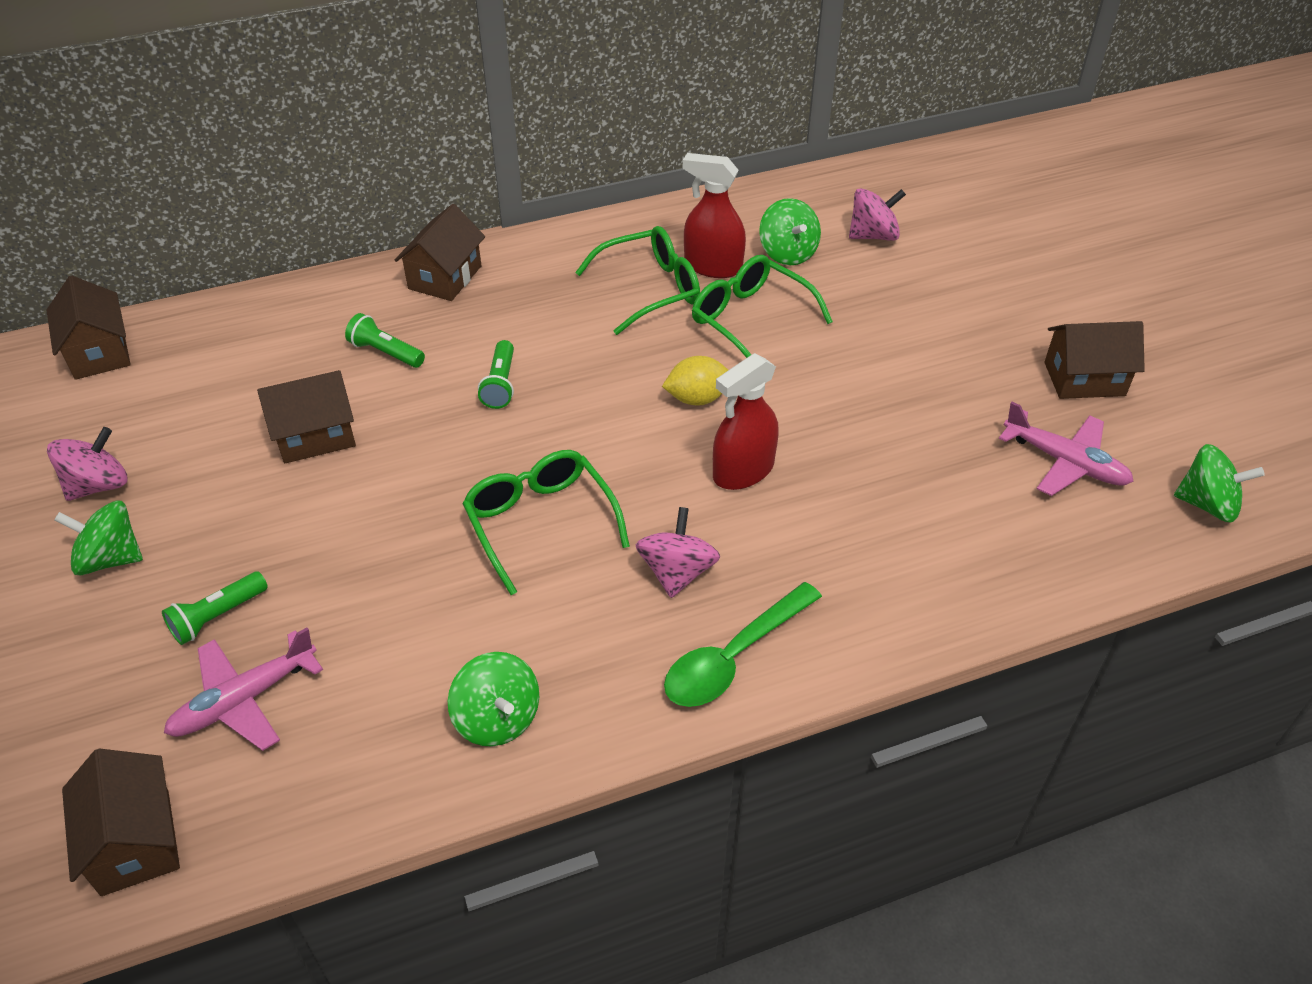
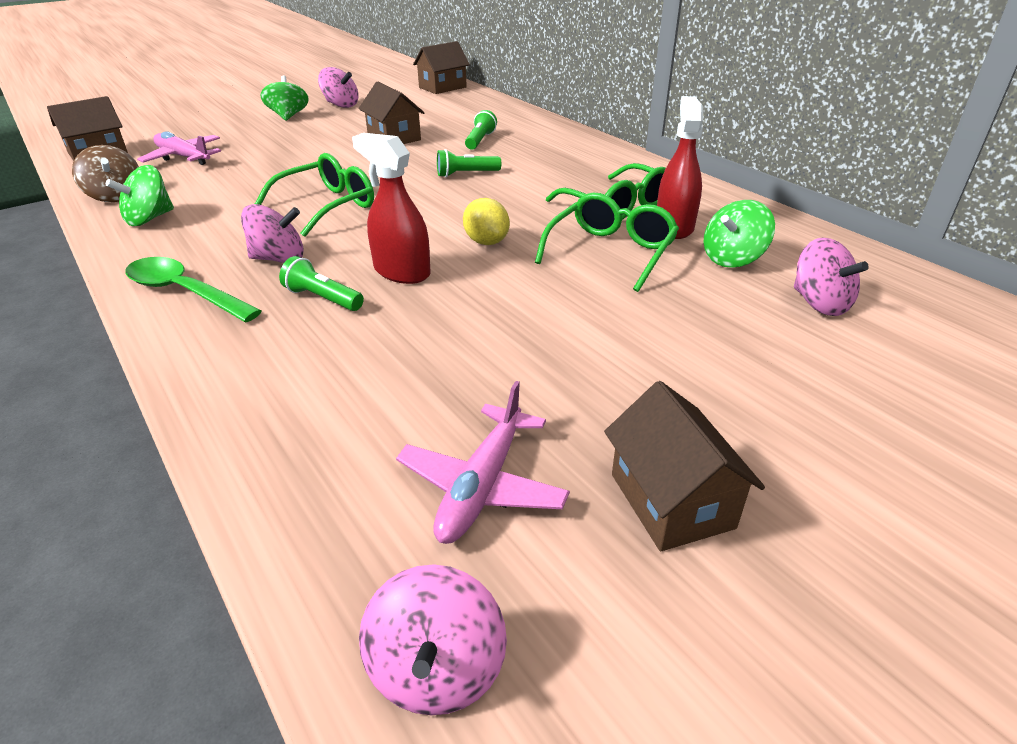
camera: 75 degrees right, 10 degrees down
green flashlight [162,571,268,645] -> green flashlight moved to [279,256,364,311]
brown house [395,204,485,301] -> none
green spinning top [1174,444,1265,523] -> pink spinning top [359,564,507,715]
none -> brown spinning top [72,145,139,202]

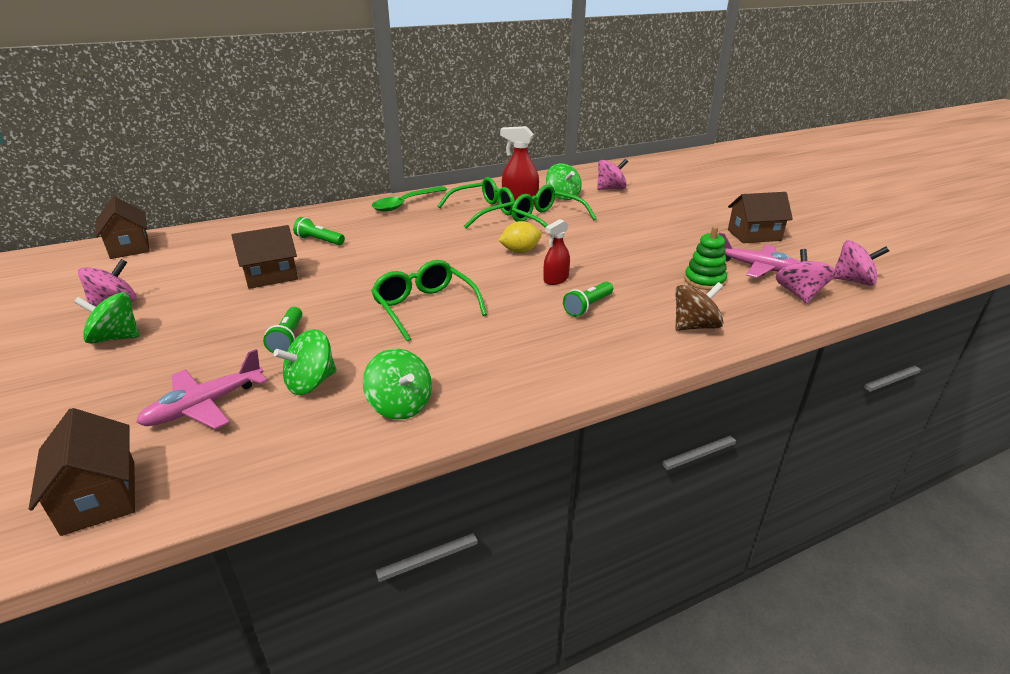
camera: 80 degrees left, 5 degrees down
brown spinning top [72,145,139,202] -> brown spinning top moved to [675,282,723,331]
green spoon [125,257,262,322] -> green spoon moved to [372,186,447,212]
pink spinning top [241,204,304,263] -> pink spinning top moved to [776,249,836,303]
red spray bottle [352,133,431,284] -> red spray bottle [544,219,570,285], size x0.65
green flashlight [437,149,501,177] -> green flashlight moved to [263,307,302,354]
none -> green spinning top [273,329,336,395]
none -> green stacking toy [684,226,727,290]

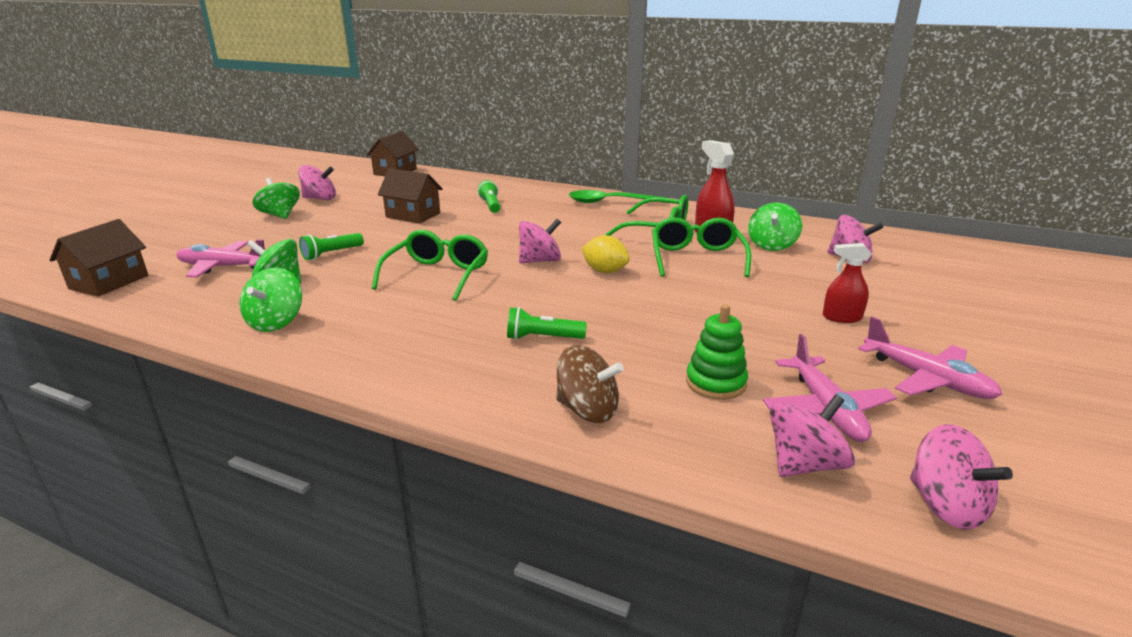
camera: 50 degrees right, 5 degrees down
red spray bottle [544,219,570,285] -> red spray bottle moved to [823,243,872,323]
brown house [728,192,793,243] -> pink plane [858,317,1002,399]
none -> pink spinning top [519,219,561,264]

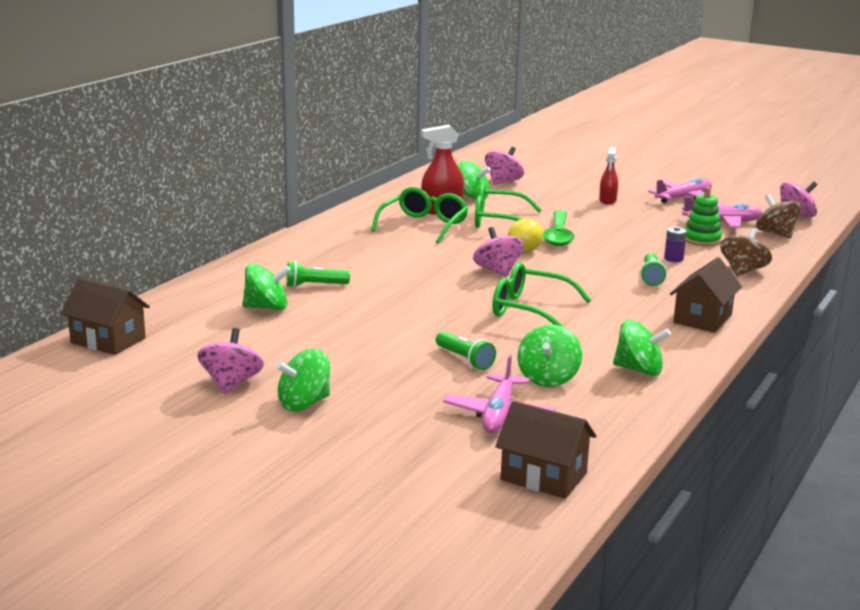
camera: 85 degrees left, 5 degrees down
brown house [378,168,443,223] -> brown house moved to [670,257,742,333]
green spoon [568,190,667,203] -> green spoon moved to [543,210,575,246]
pink spinning top [770,394,855,477] -> brown spinning top [756,194,801,238]
none -> green spinning top [242,263,291,310]
none -> purple battery [664,227,687,262]

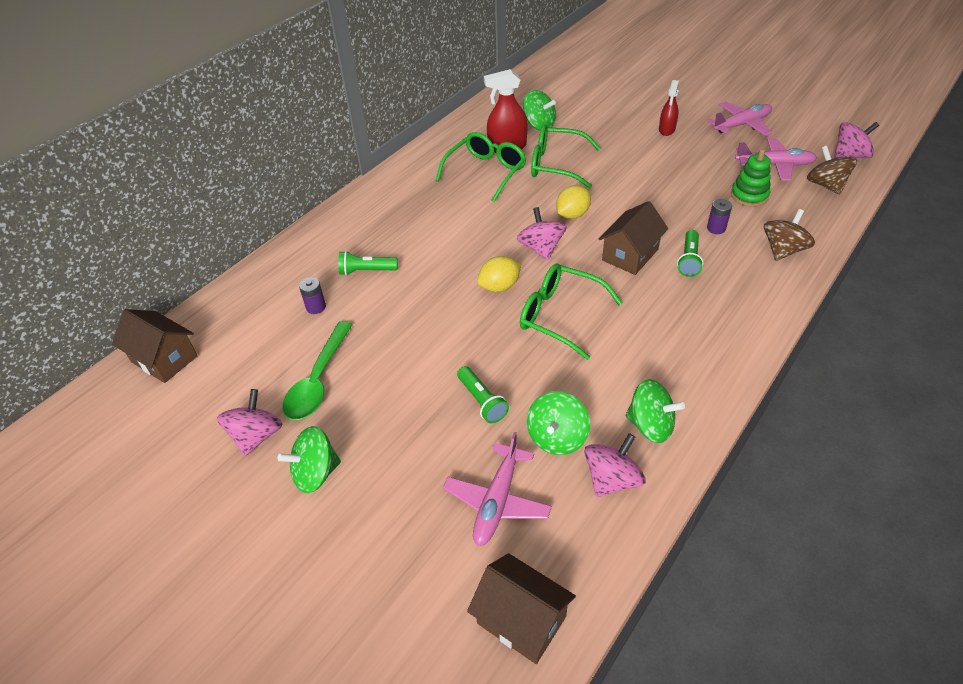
camera: 10 degrees right, 25 degrees up
green spinning top [242,263,291,310] -> purple battery [299,277,326,314]
pink spinning top [485,147,524,185] -> pink spinning top moved to [584,433,646,497]
green spoon [543,210,575,246] -> green spoon moved to [282,321,352,420]
brown house [670,257,742,333] -> brown house moved to [599,201,668,275]
none -> yellow lemon [477,256,521,292]

